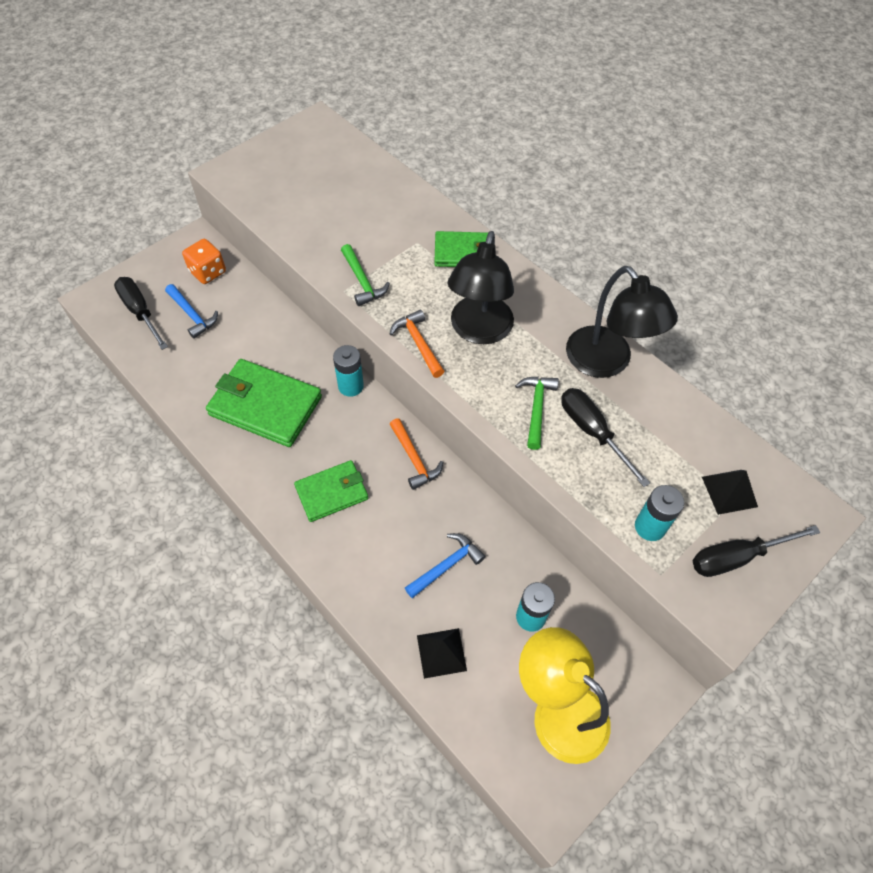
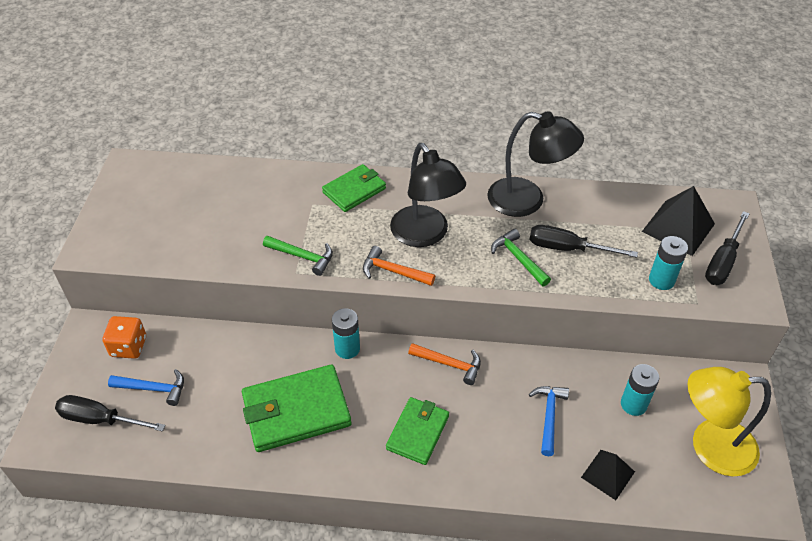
camera: 40 degrees left, 10 degrees down
black pyramid [702,470,758,515] -> black pyramid [642,186,715,256], size x1.58

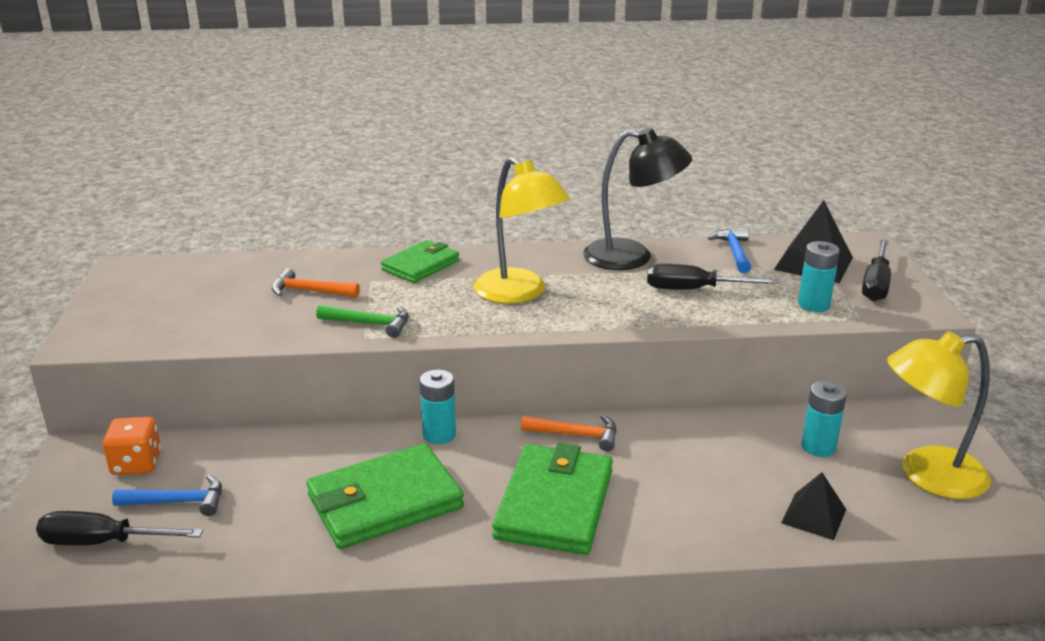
camera: 10 degrees left, 20 degrees down
orange hammer [363,246,435,286] -> orange hammer moved to [272,268,360,297]
green wallet [386,397,449,465] -> green wallet [492,443,613,555], size x1.60
black lamp [390,143,466,247] -> yellow lamp [474,157,570,304]
green hammer [491,229,551,286] -> none
blue hammer [529,386,569,456] -> blue hammer moved to [708,228,751,273]

